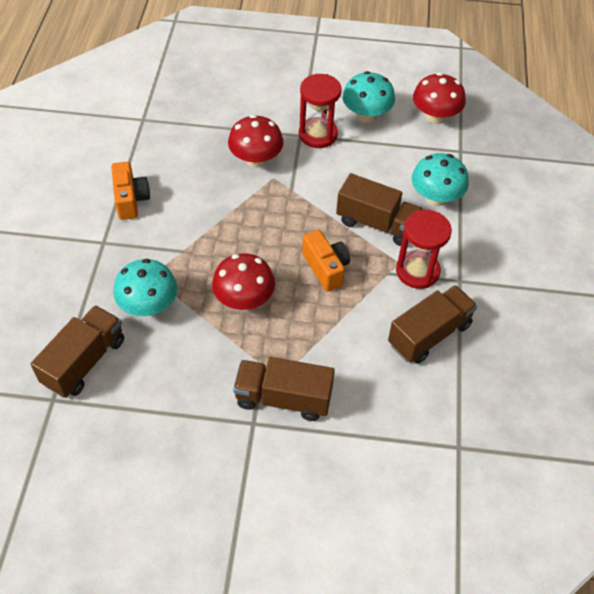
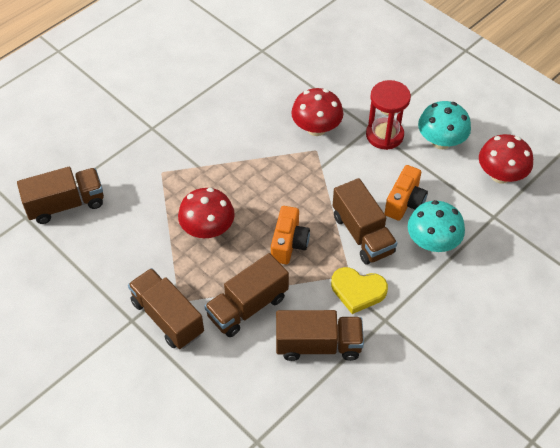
camera: 40 degrees right, 0 degrees up
orange camera [111,162,150,220] -> orange camera moved to [385,165,428,221]
turquoise mushroom [113,259,178,316] -> none
red hourglass [396,210,452,289] -> yellow heart [331,267,388,314]
none -> brown truck [204,253,289,337]

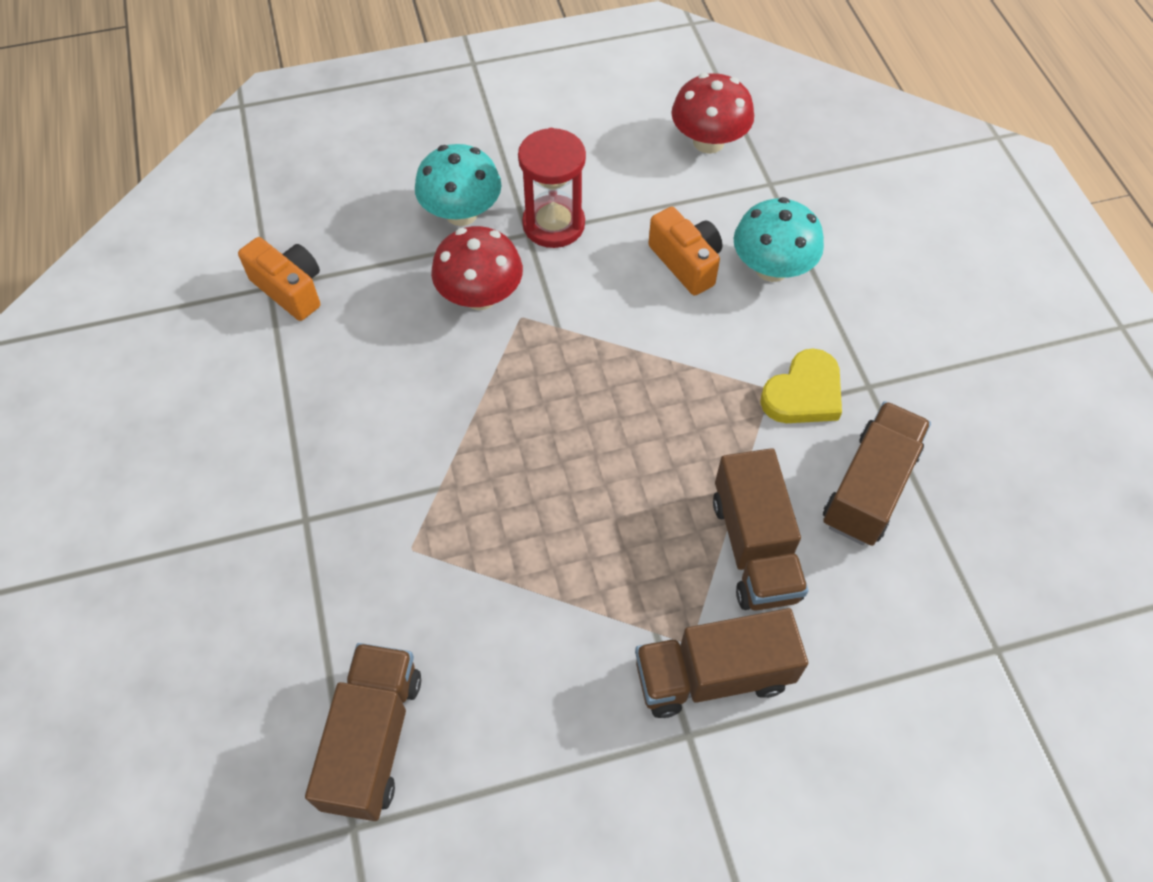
camera: 60 degrees left, 5 degrees up
red mushroom [178,188,235,238] -> none
orange camera [271,206,310,264] -> orange camera moved to [238,237,320,321]
brown truck [332,178,397,264] -> none
turquoise mushroom [418,101,471,149] -> turquoise mushroom moved to [415,144,502,226]

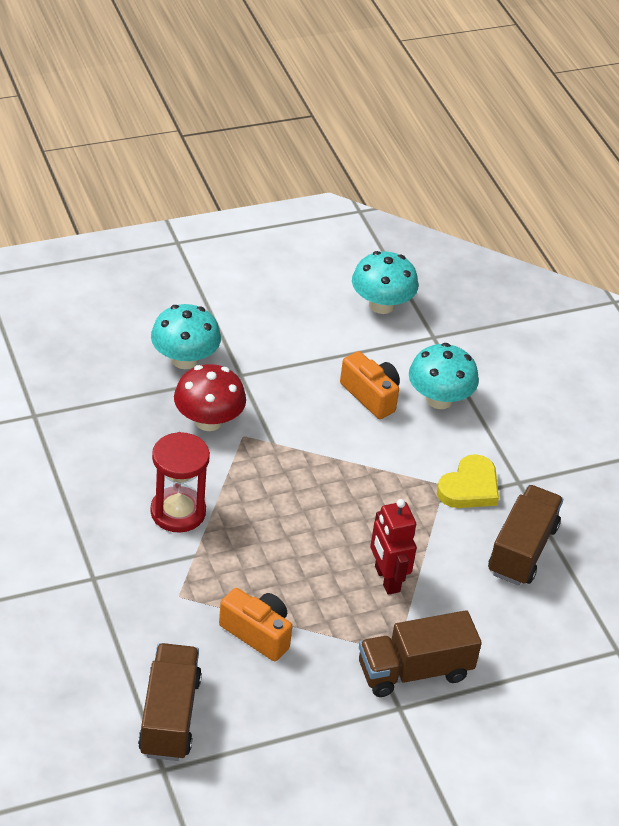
camera: 10 degrees left, 15 degrees down
orange camera [238,237,320,321] -> orange camera moved to [219,588,292,661]
red hourglass [518,128,586,248] -> red hourglass moved to [150,432,210,533]
red mushroom [671,73,754,154] -> turquoise mushroom [352,251,418,314]
brown truck [713,448,808,611] -> none
none -> red robot [370,499,417,595]

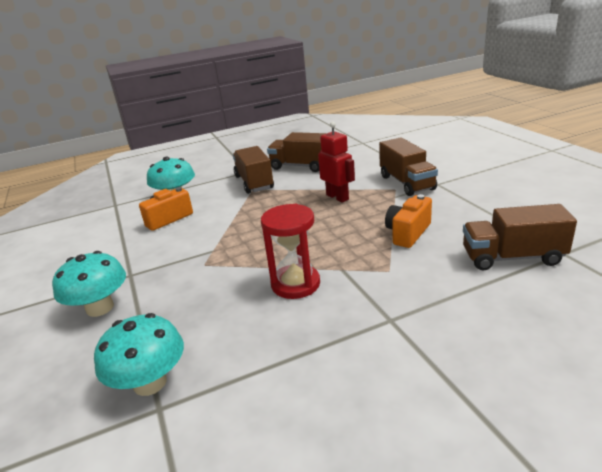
camera: 85 degrees left, 15 degrees down
red mushroom [174,364,246,431] -> none
turquoise mushroom [352,251,418,314] -> turquoise mushroom moved to [94,313,184,396]
red robot [370,499,417,595] -> red robot turned 105 degrees counterclockwise [318,122,355,203]
yellow heart [437,454,499,508] -> brown truck [233,146,274,194]

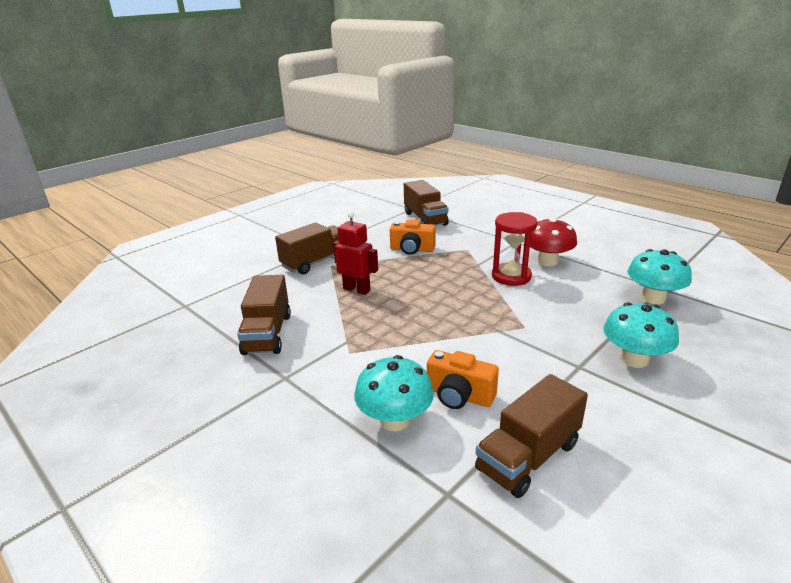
camera: 115 degrees left, 0 degrees up
brown truck [233,146,274,194] -> brown truck moved to [475,374,588,498]
red robot [318,122,355,203] -> red robot turned 90 degrees clockwise [333,211,378,295]
none -> red mushroom [530,217,577,266]

